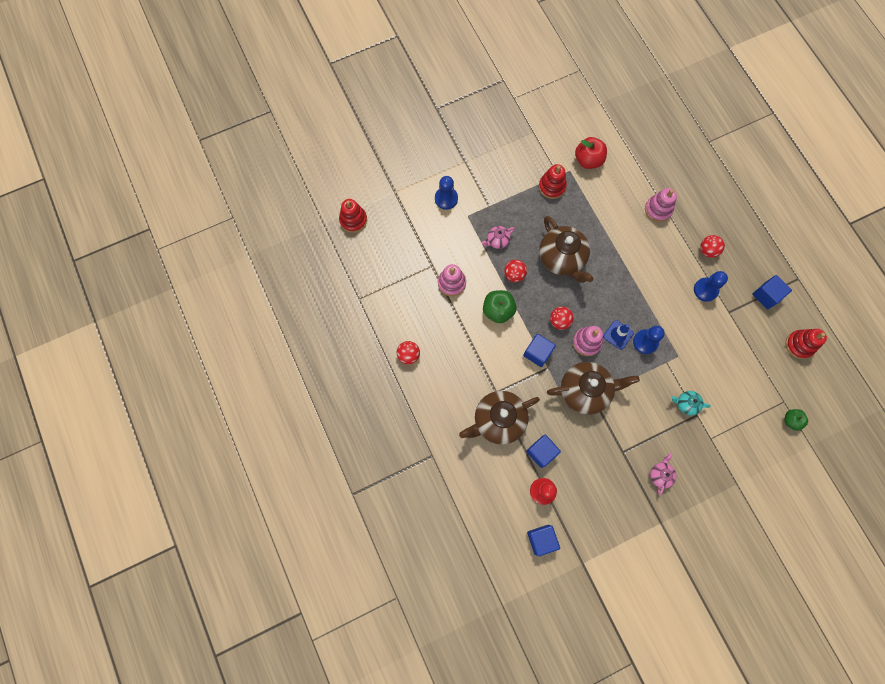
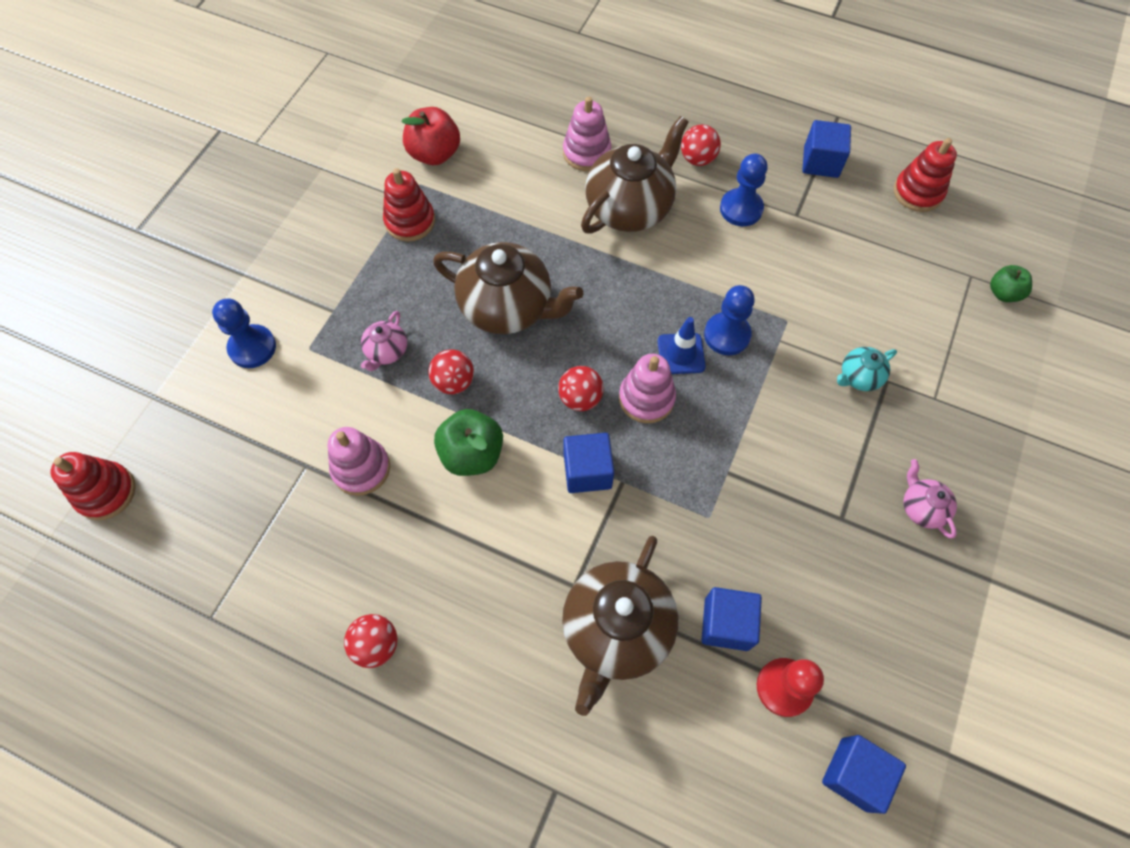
camera: 40 degrees left, 10 degrees down
brown teapot [547,362,640,415] -> brown teapot moved to [581,116,689,234]

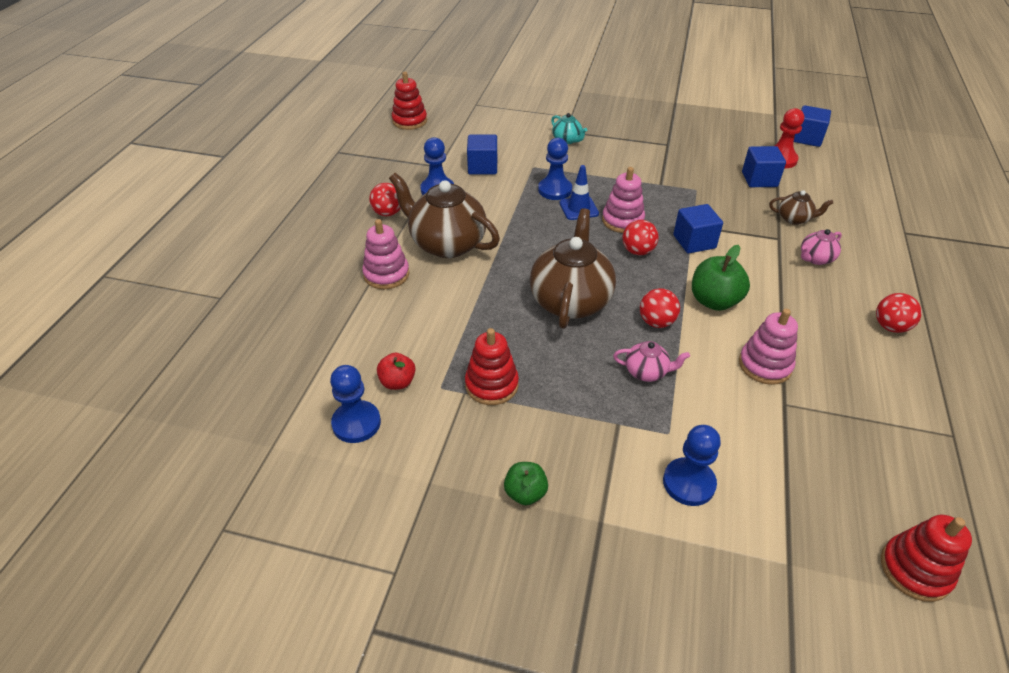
camera: 100 degrees left, 20 degrees down
red apple [402,107,460,165] -> red apple [377,353,416,390], size x0.62
brown teapot [562,536,678,716] -> brown teapot [769,190,833,225], size x0.47
blue cube [802,120,851,178] -> blue cube moved to [467,134,497,174]
pink teapot [903,459,957,538] -> pink teapot moved to [801,229,842,265]
green apple [990,265,1032,302] -> green apple moved to [504,462,548,505]
none -> blue pawn [330,365,381,443]

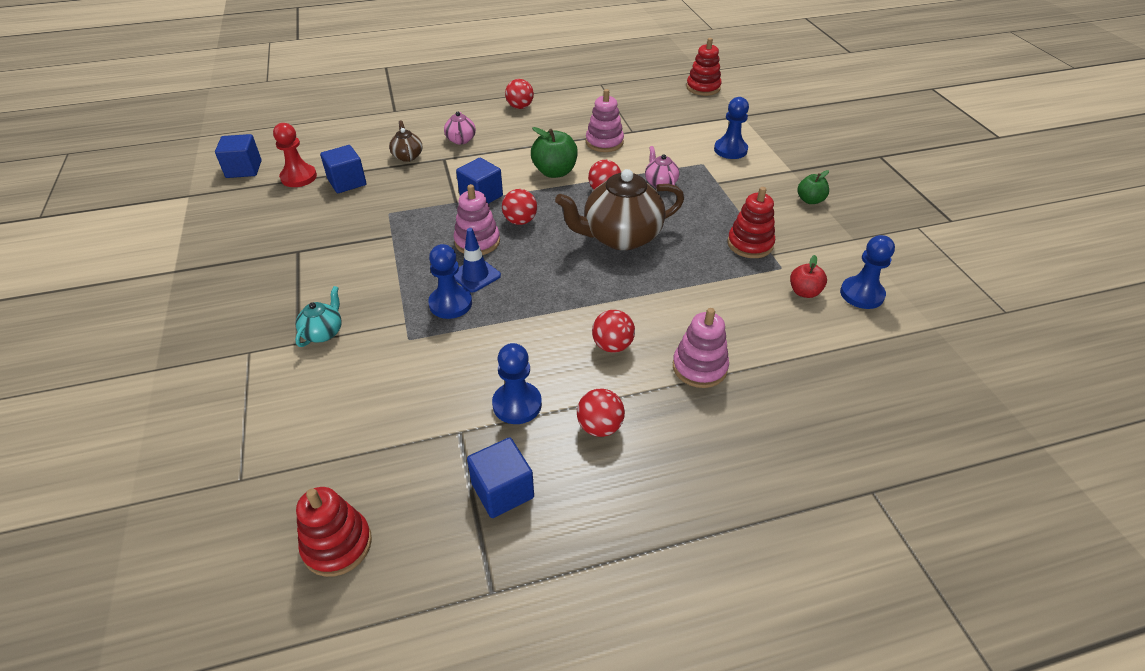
camera: 120 degrees left, 0 degrees up
brown teapot [389,173,500,258] -> red ball [592,310,635,353]
blue cube [467,134,497,174] -> blue cube moved to [467,437,534,518]
pink teapot [801,229,842,265] -> pink teapot turned 60 degrees clockwise [444,112,476,144]

